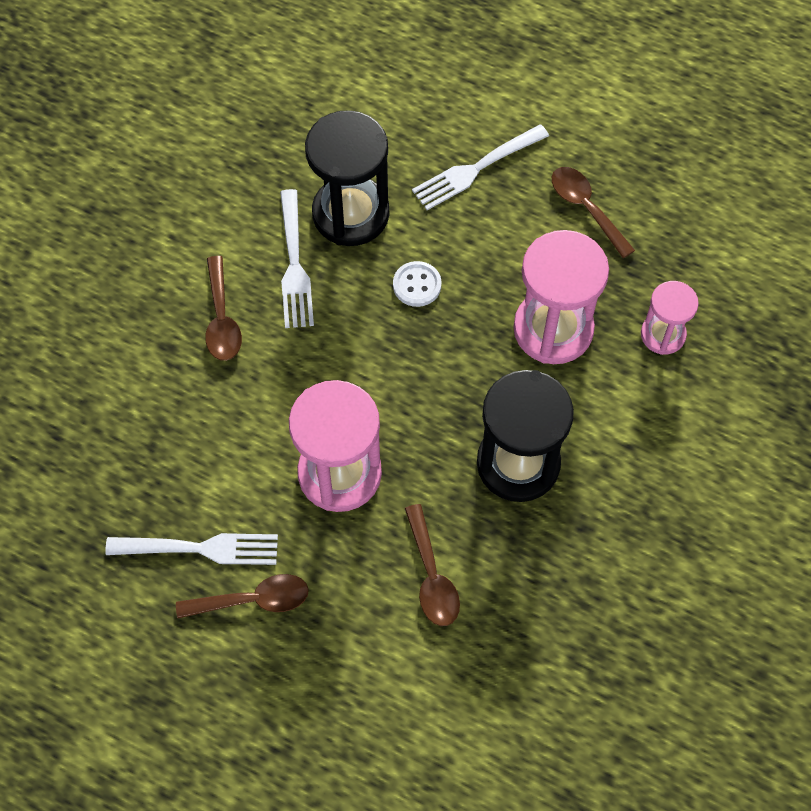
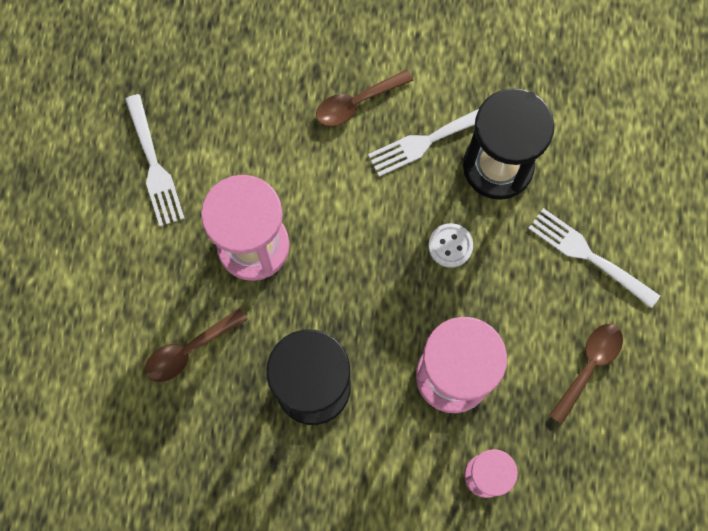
camera: 70 degrees right, 10 degrees up
brown spoon [176,574,309,618] -> none

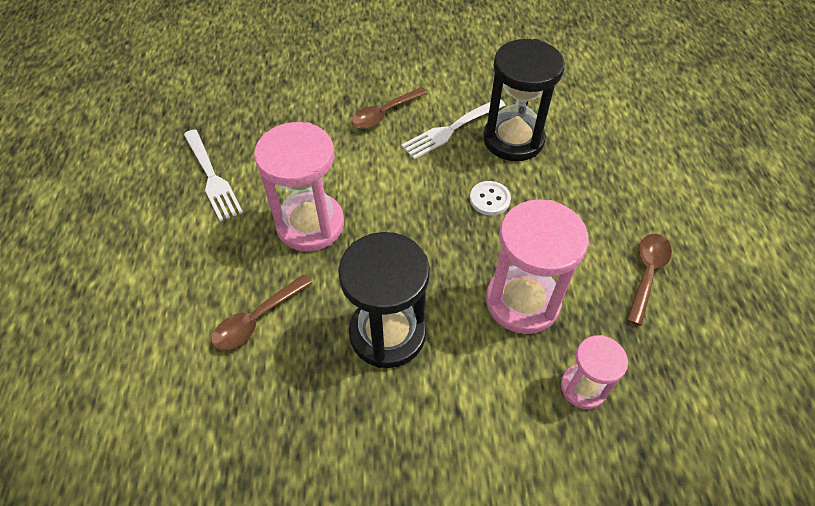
camera: 10 degrees left, 20 degrees down
white fork [528,208,660,308] -> none

